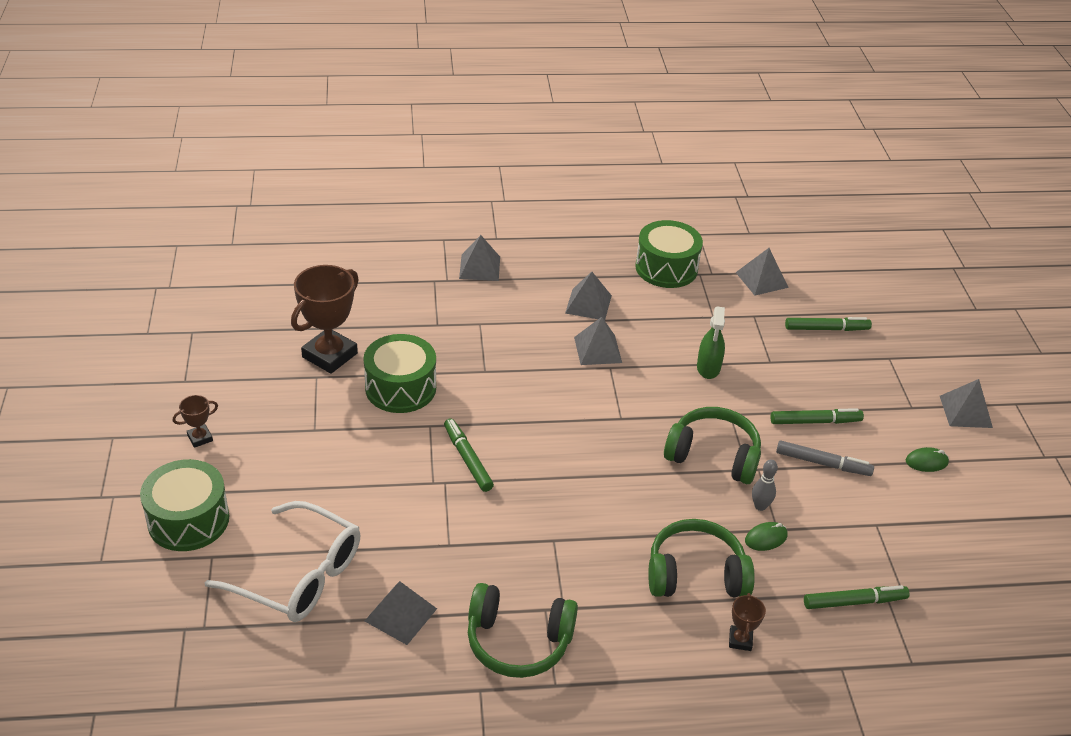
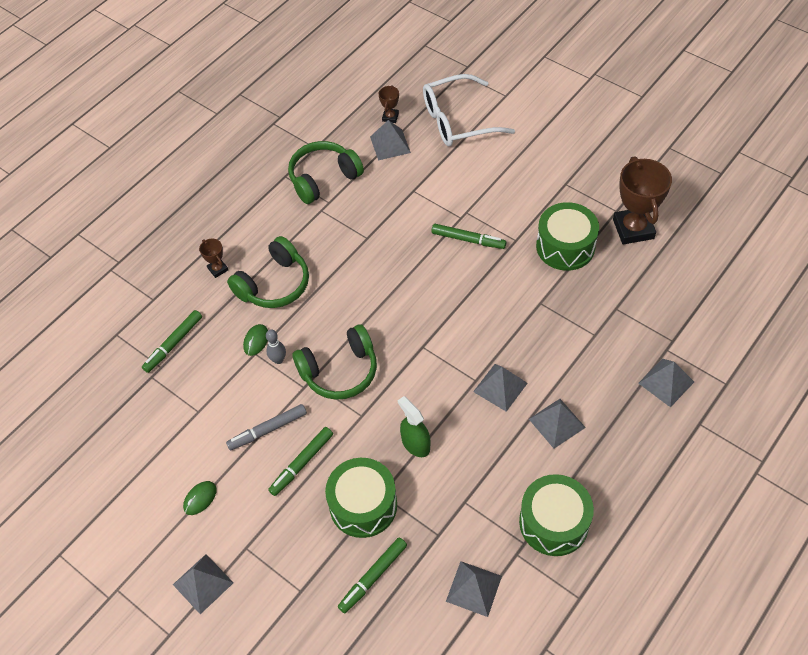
camera: 140 degrees right, 15 degrees up
green drum [140,459,229,551] -> green drum moved to [325,458,397,538]
brown trophy [173,395,218,448] -> brown trophy moved to [378,85,399,123]

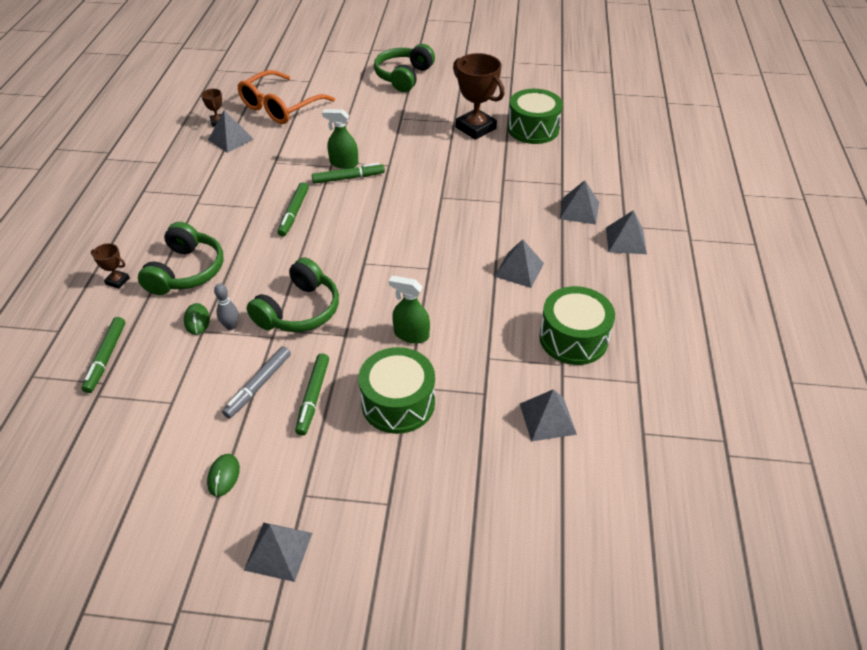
camera: 35 degrees left, 10 degrees down
green headphones [288,141,364,204] -> green headphones moved to [374,44,435,92]
green marker [338,537,407,613] -> green marker moved to [278,182,309,237]
white glasses [423,74,515,146] -> orange glasses [237,70,335,124]
grey pyramid [473,364,528,412] -> grey pyramid moved to [606,210,647,254]
green drum [536,202,599,271] -> green drum moved to [508,89,563,144]
none -> green spray bottle [322,109,358,169]

